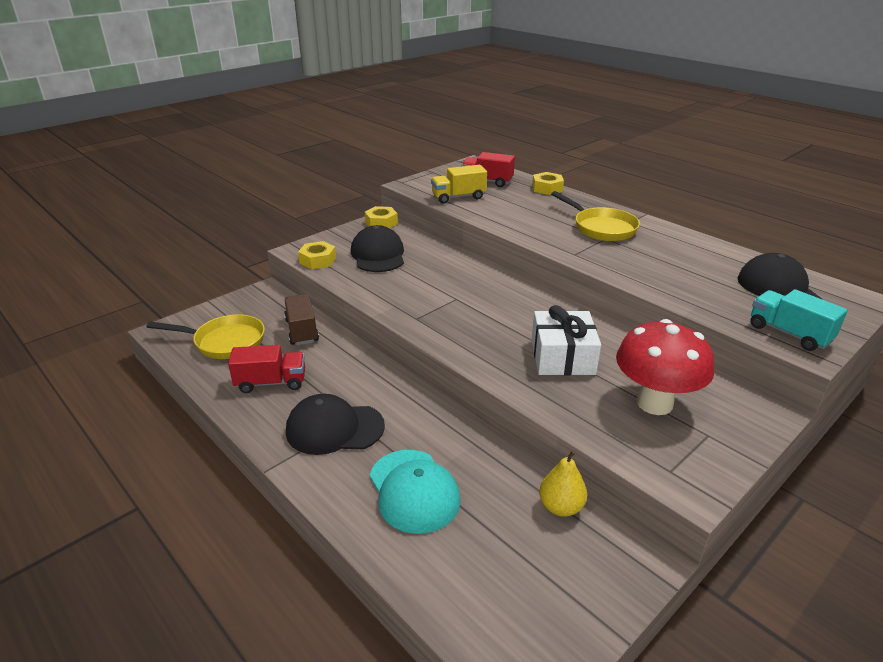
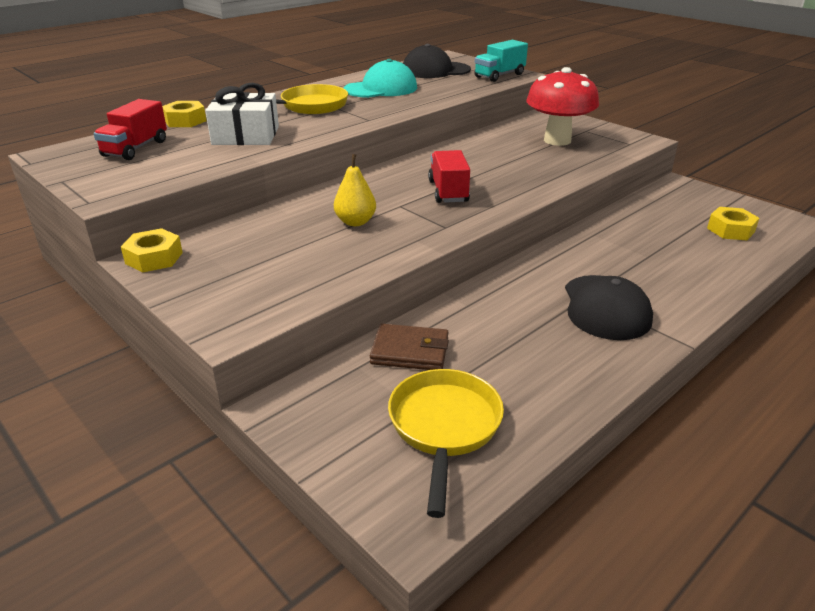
camera: 90 degrees left, 0 degrees up
red truck [228,345,305,393] -> red truck moved to [428,150,470,203]
brown truck [284,294,319,345] -> brown wallet [370,324,449,370]
yellow nut [298,241,336,269] -> yellow nut moved to [707,207,759,241]
black cap [351,225,404,272] -> none
turquoise cap [369,450,461,534] -> turquoise cap moved to [344,59,417,98]
yellow truck [431,165,487,204] -> none
white gift [532,305,601,375] -> white gift moved to [205,83,279,145]
yellow pear [539,450,587,517] -> yellow pear moved to [334,154,376,226]

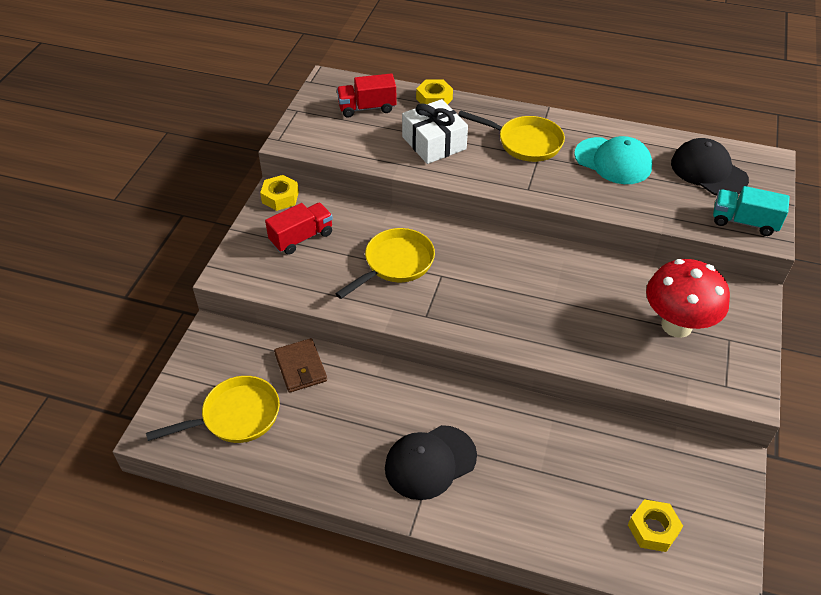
camera: 60 degrees right, 15 degrees up
yellow pear [334,154,376,226] -> yellow pan [335,228,435,299]
red truck [428,150,470,203] -> red truck moved to [265,203,333,255]

